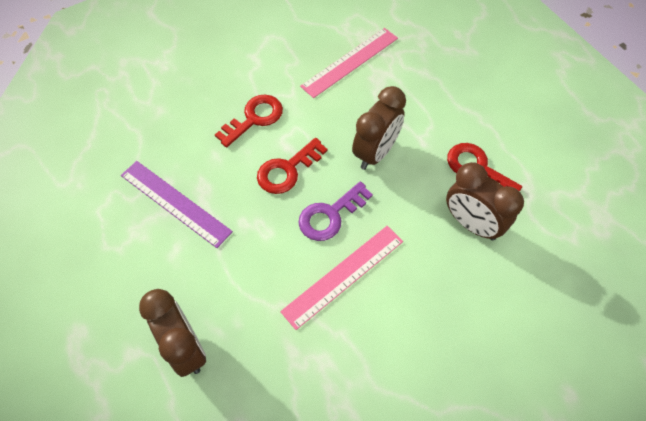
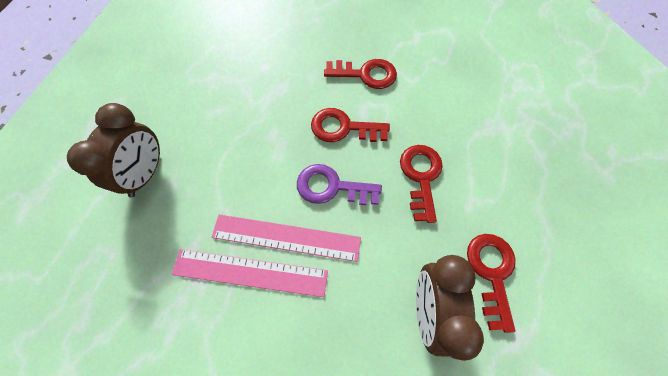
camera: 50 degrees right, 5 degrees up
purple ruler [121,161,233,248] -> none
pink ruler [300,28,398,98] -> pink ruler moved to [172,249,328,297]
brown clock [352,86,406,170] -> red key [400,145,443,223]

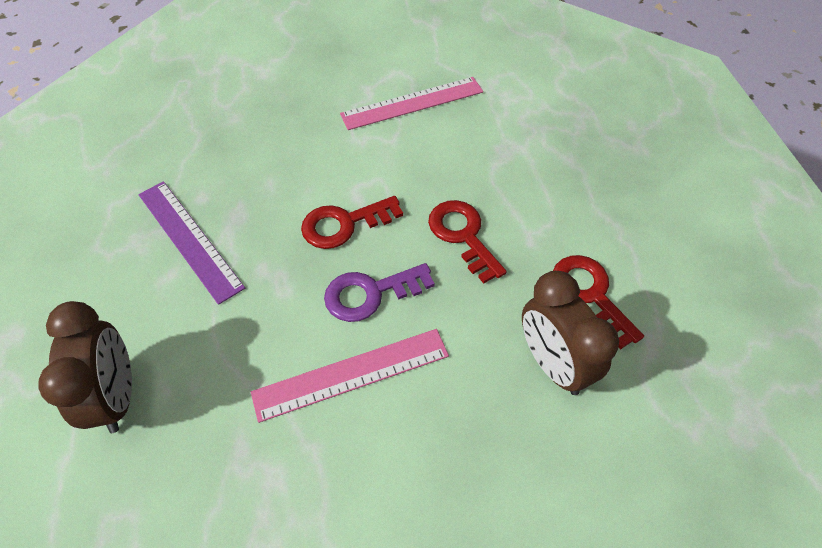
camera: 30 degrees left, 10 degrees down
pink ruler [172,249,328,297] -> pink ruler moved to [340,77,483,130]
red key [324,59,397,89] -> none
none -> purple ruler [138,181,245,305]

